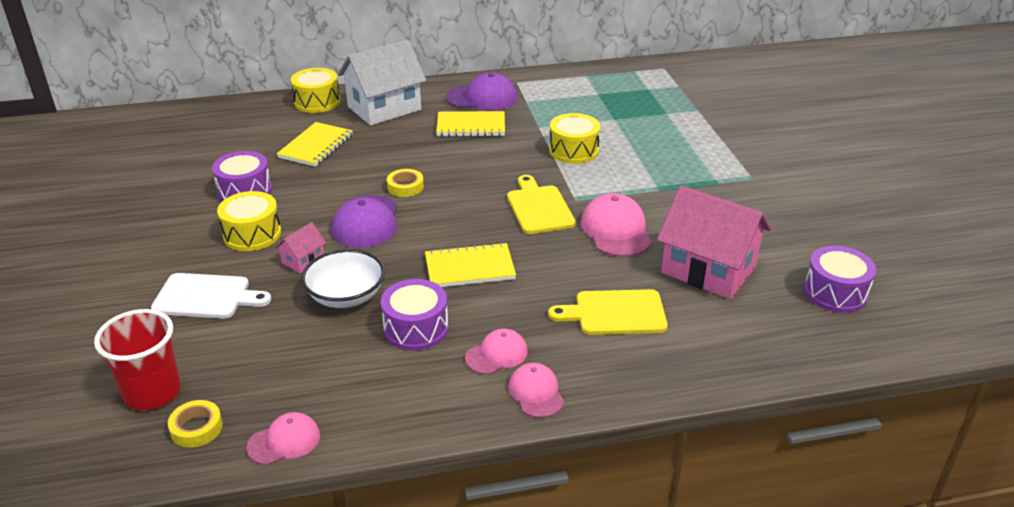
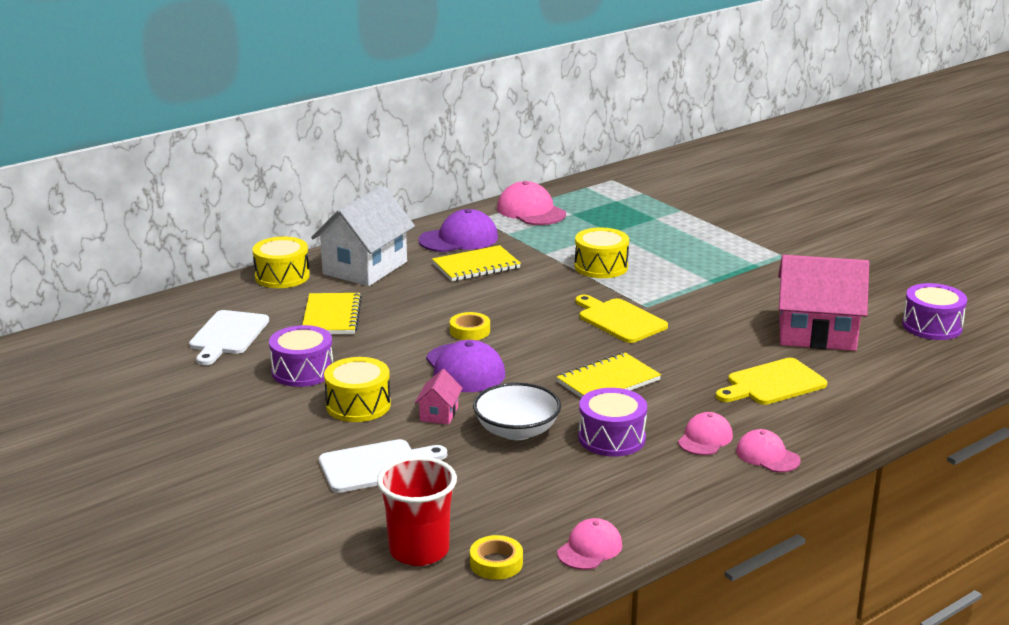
camera: 25 degrees left, 10 degrees down
pink cap [581,193,652,257] -> pink cap moved to [497,181,566,225]
none -> white cutting board [189,310,269,365]

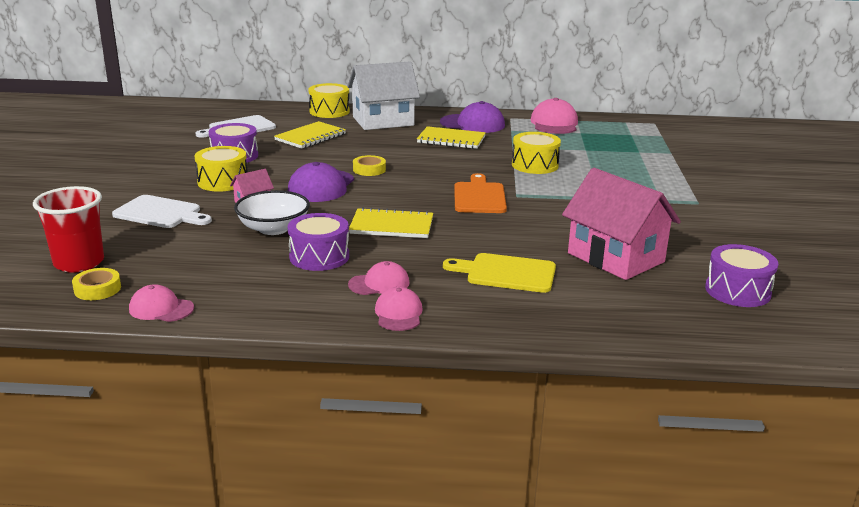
camera: 40 degrees right, 0 degrees up
pink cap [557,518,622,570] -> pink cap turned 150 degrees counterclockwise [129,284,194,322]
yellow cutting board [575,295,668,343] -> orange cutting board [454,173,507,213]

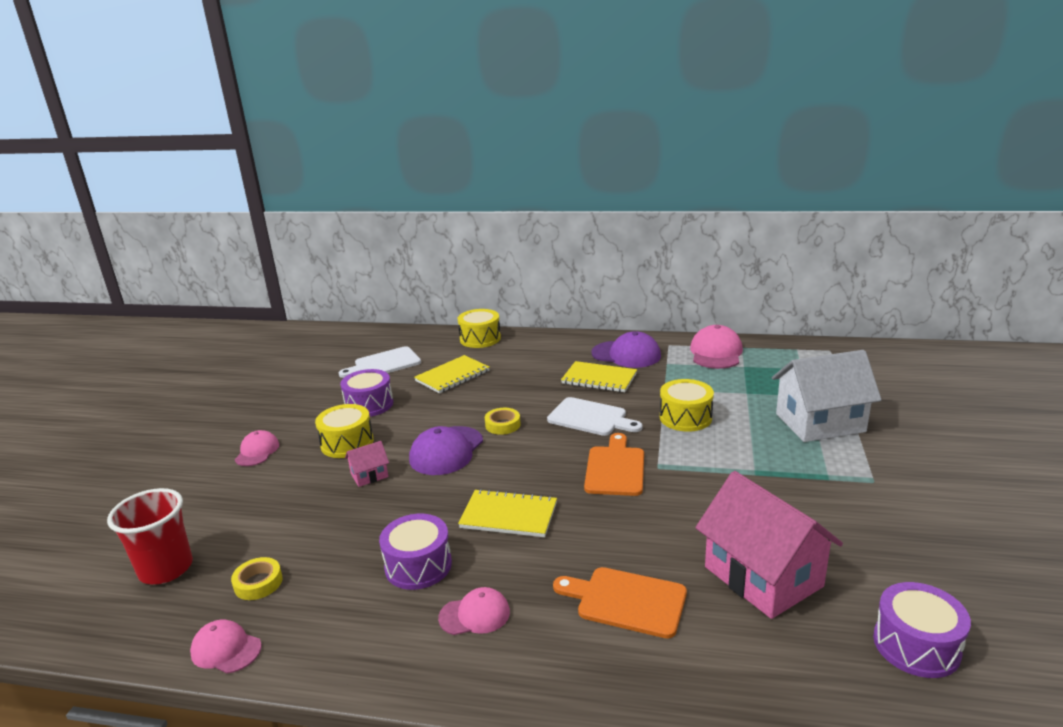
camera: 10 degrees right, 0 degrees up
yellow tape [72,268,121,300] -> yellow tape moved to [231,557,283,600]
white cutting board [112,195,212,228] -> white cutting board moved to [547,397,643,436]
white bowl [234,190,310,235] -> none
white house [347,61,420,130] -> white house moved to [772,350,881,442]
pink cap [375,287,423,331] -> pink cap moved to [235,430,279,466]
yellow cutting board [443,253,556,293] -> orange cutting board [553,567,687,638]

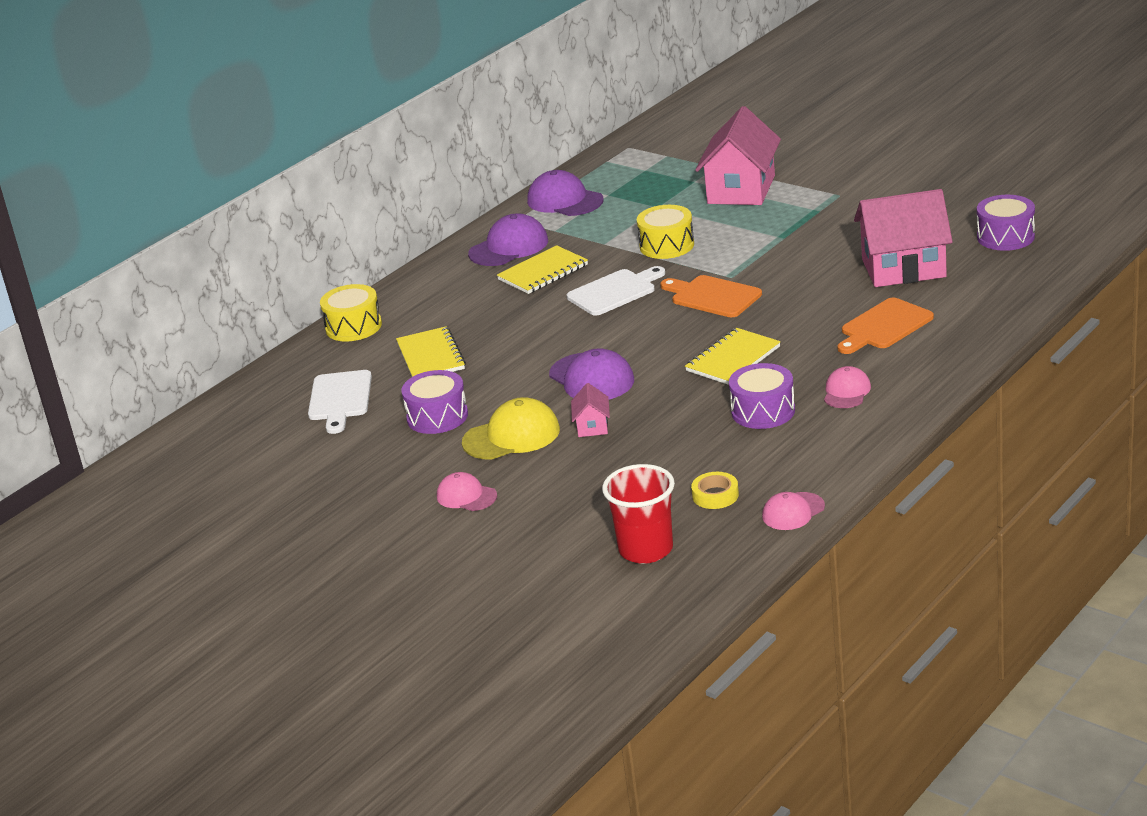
camera: 60 degrees left, 5 degrees up
yellow drum [315,404,374,458] -> yellow cap [462,397,560,460]
yellow tape [485,408,521,435] -> none
pink cap [690,325,743,369] -> purple cap [527,170,603,216]
white house [772,350,881,442] -> pink house [695,106,781,205]

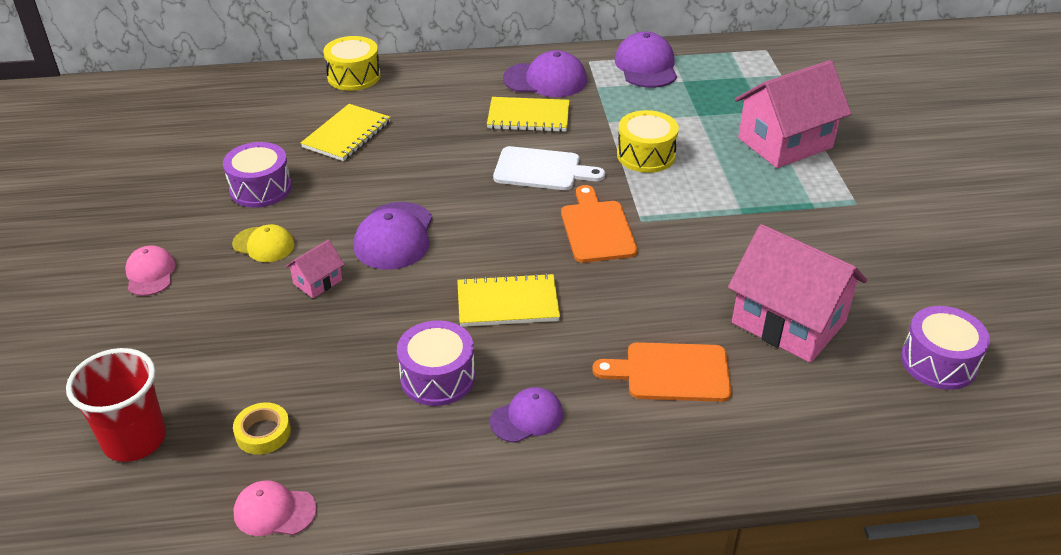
camera: 40 degrees right, 10 degrees up
white cutting board [308,370,372,434] -> none
yellow cap [462,397,560,460] -> yellow cap [232,224,295,262], size x0.62
pink cap [824,366,871,408] -> purple cap [490,387,563,443]

